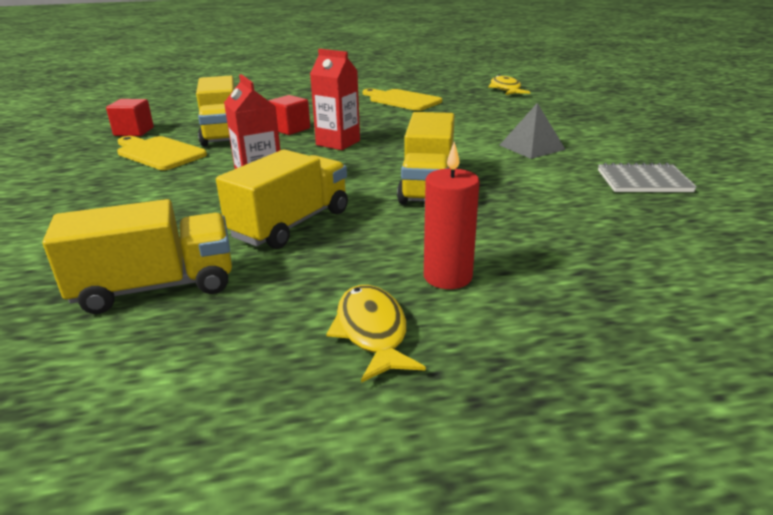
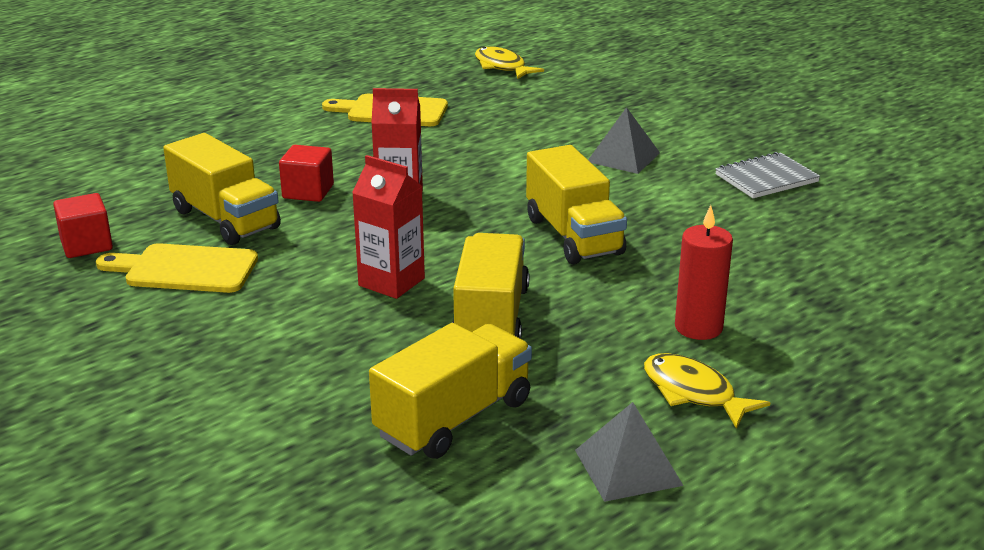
camera: 30 degrees left, 0 degrees up
none -> grey pyramid [575,402,684,502]

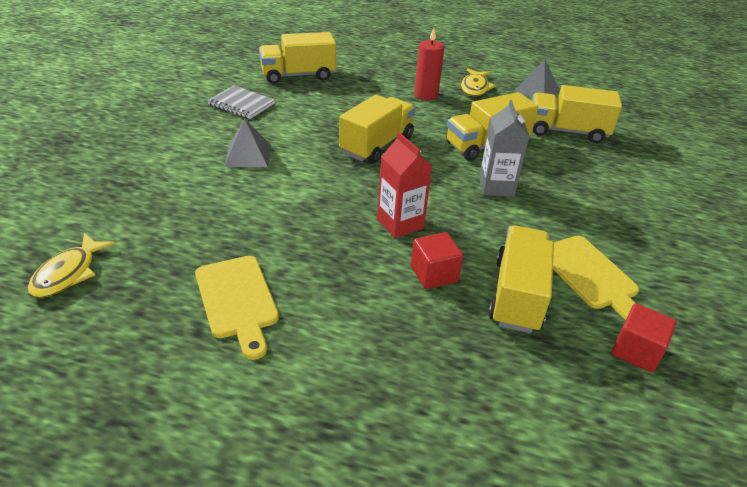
camera: 125 degrees left, 10 degrees up
red carton [352,155,425,299] -> grey carton [479,100,530,197]
none -> yellow truck [259,32,336,84]

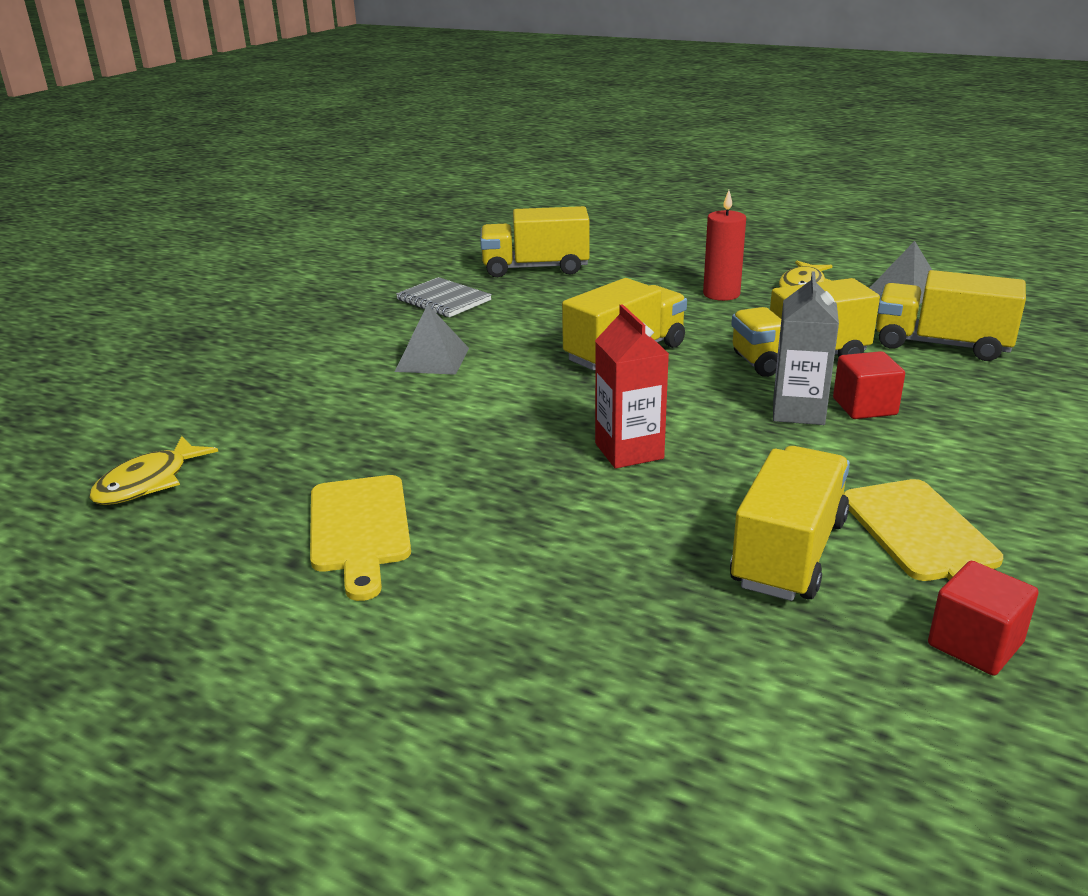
camera: 15 degrees right, 10 degrees down
red cube [411,232,463,289] -> red cube moved to [833,351,905,419]

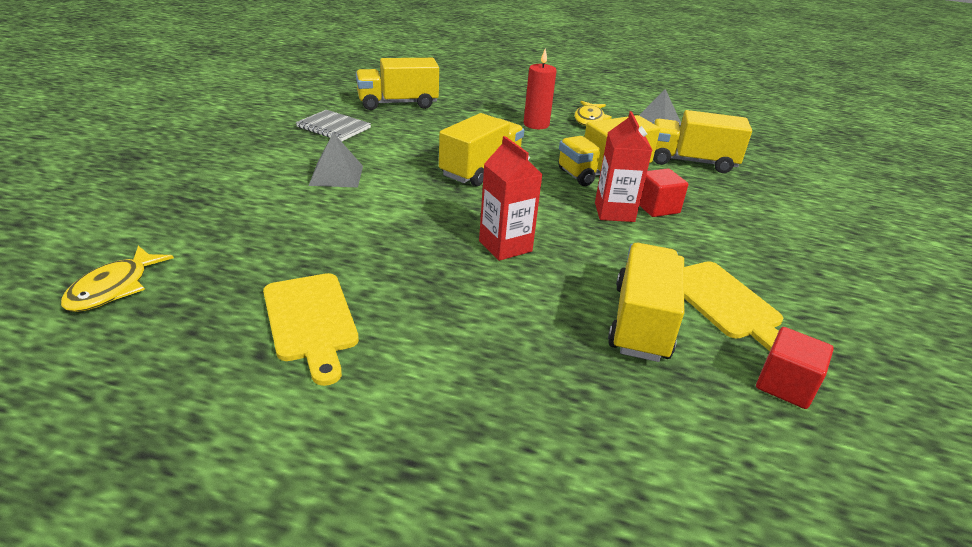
camera: 15 degrees left, 5 degrees up
grey carton [773,271,839,425] -> red carton [595,111,652,222]

